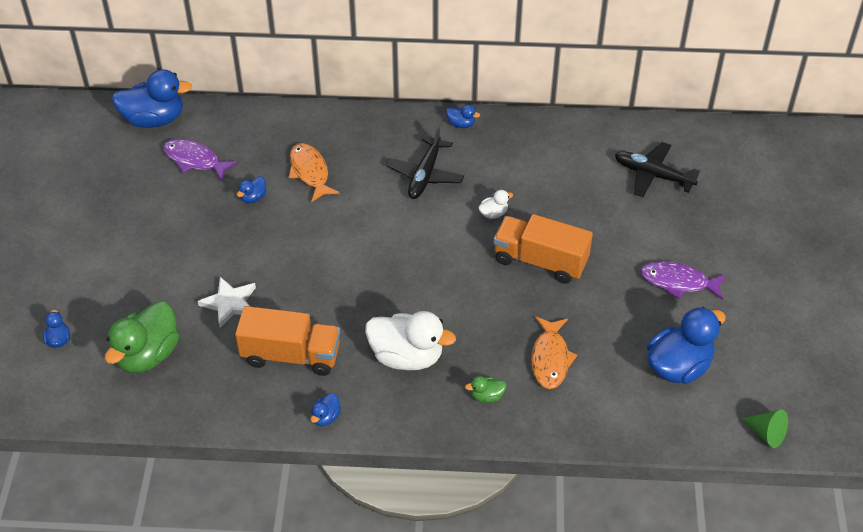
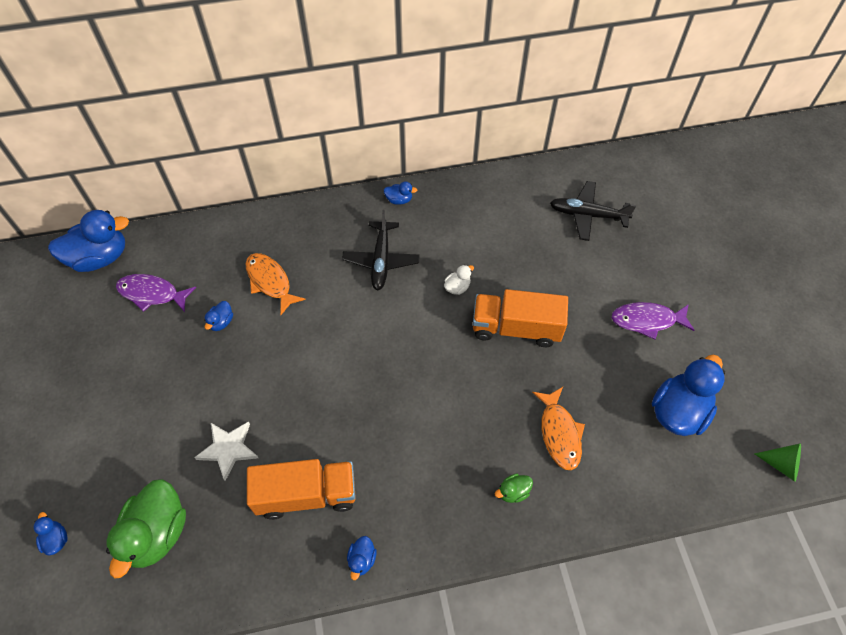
camera: 15 degrees left, 10 degrees up
white duck [365,311,456,370] -> none

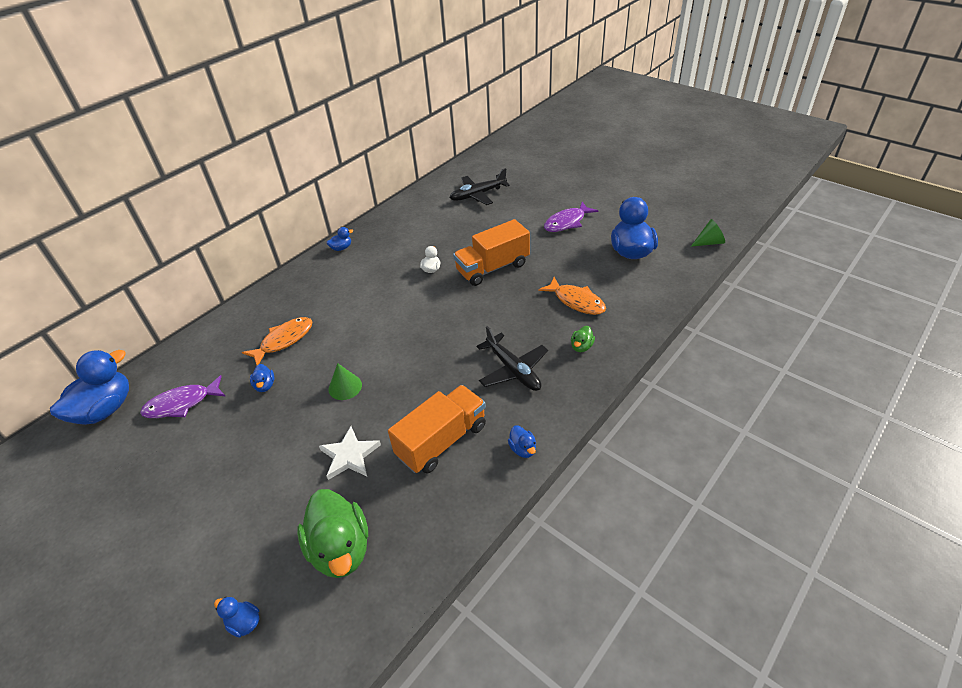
camera: 35 degrees left, 15 degrees down
orange fish [245,253,306,315] -> orange fish turned 120 degrees clockwise [242,317,313,365]
black plane [342,210,420,291] -> black plane moved to [477,326,548,391]
none -> green cone [329,363,362,400]

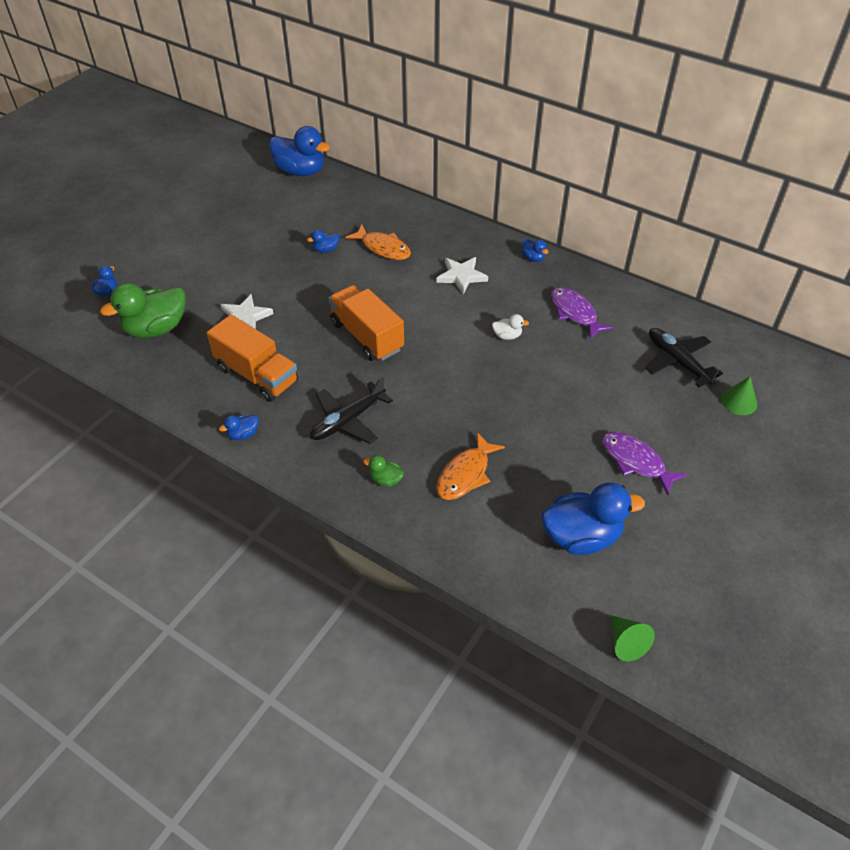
camera: 80 degrees right, 5 degrees up
purple fish [140,375,225,418] -> purple fish moved to [551,287,614,340]
green cone [329,363,362,400] -> green cone moved to [721,376,757,415]
orange truck [453,219,530,286] -> orange truck moved to [329,285,404,361]
none -> white star [436,257,488,295]

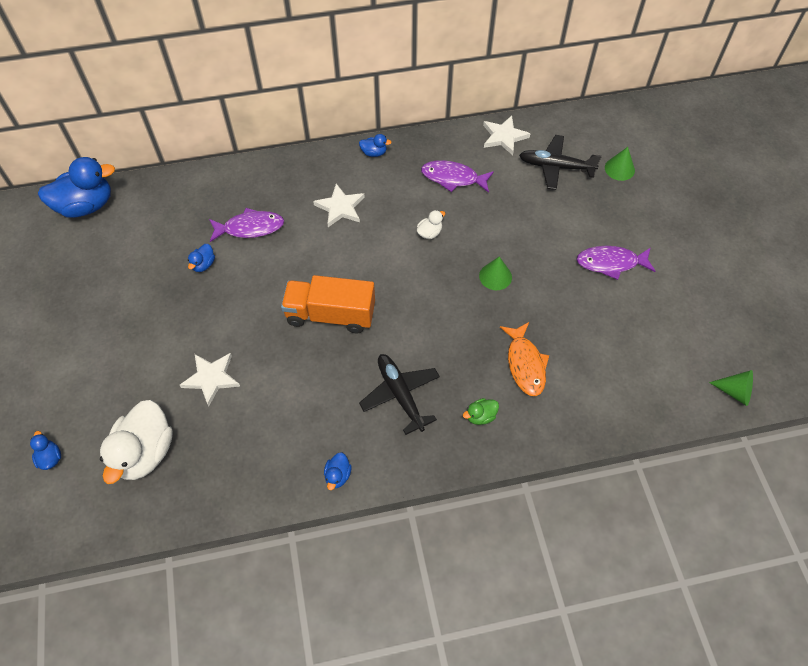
camera: 45 degrees left, 10 degrees up
green duck [100,283,186,338] -> white duck [100,400,173,484]
orange truck [207,315,298,402] -> none
black plane [310,377,393,444] -> black plane turned 150 degrees clockwise [359,354,440,435]
orange fish [345,225,411,260] -> purple fish [209,208,284,242]
blue duck [541,482,645,555] -> none
none -> green cone [479,257,512,290]
none -> white star [483,116,530,155]

